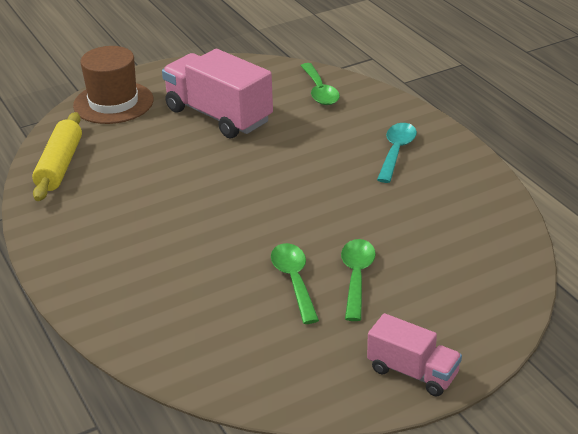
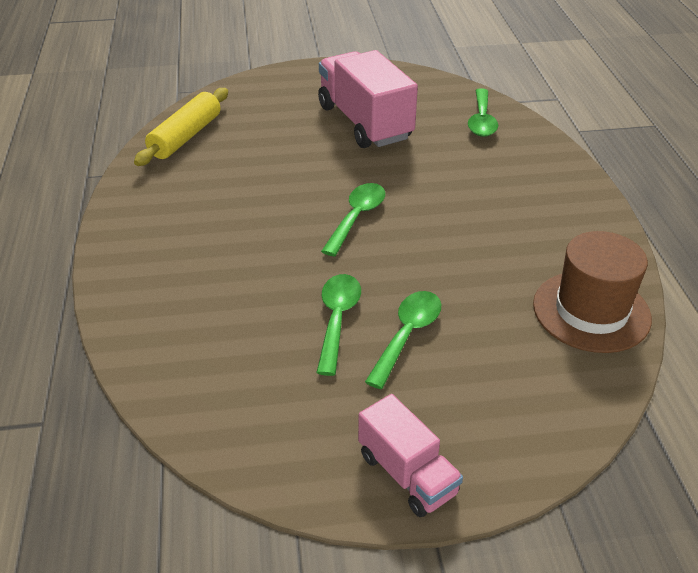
camera: 20 degrees right, 5 degrees up
brown hat [73,46,154,124] -> brown hat moved to [533,231,652,353]
turquoise spoon [377,123,417,183] -> none
none -> green spoon [321,183,385,256]

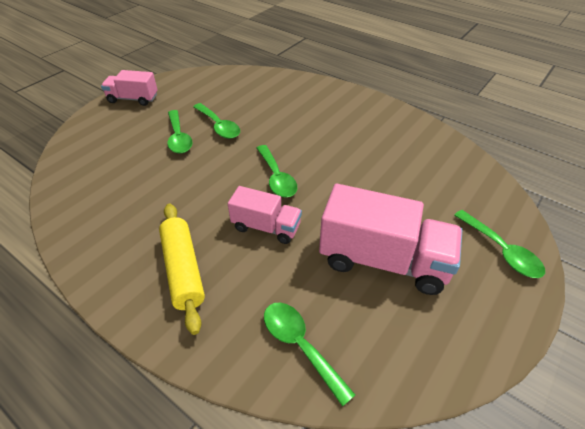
camera: 135 degrees right, 5 degrees up
yellow rolling pin [134,88,228,166] -> yellow rolling pin moved to [159,204,205,335]
brown hat [533,231,652,353] -> none
none -> pink truck [228,186,302,244]
none -> green spoon [454,210,545,278]

